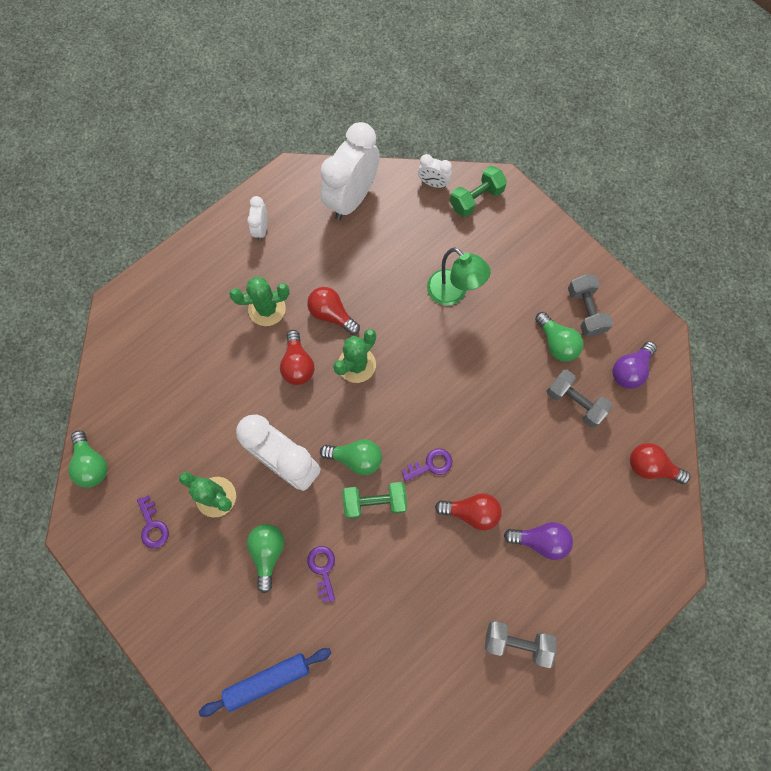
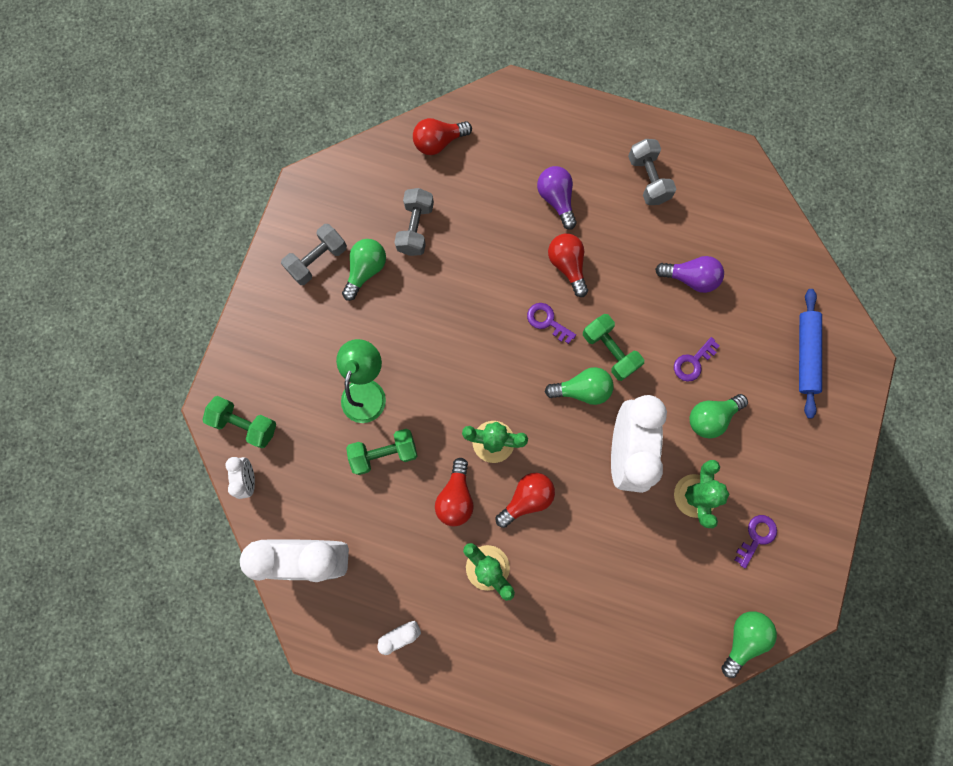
camera: 120 degrees left, 5 degrees up
blue rolling pin [199,648,331,717] -> blue rolling pin turned 60 degrees clockwise [799,289,822,419]
green light bulb [320,439,382,475] -> green light bulb turned 105 degrees clockwise [545,367,613,405]
purple light bulb [612,341,657,389] -> purple light bulb moved to [655,256,724,293]
red light bulb [630,443,690,484] -> red light bulb turned 75 degrees clockwise [413,118,472,155]
none -> green dumbbell [346,429,417,475]

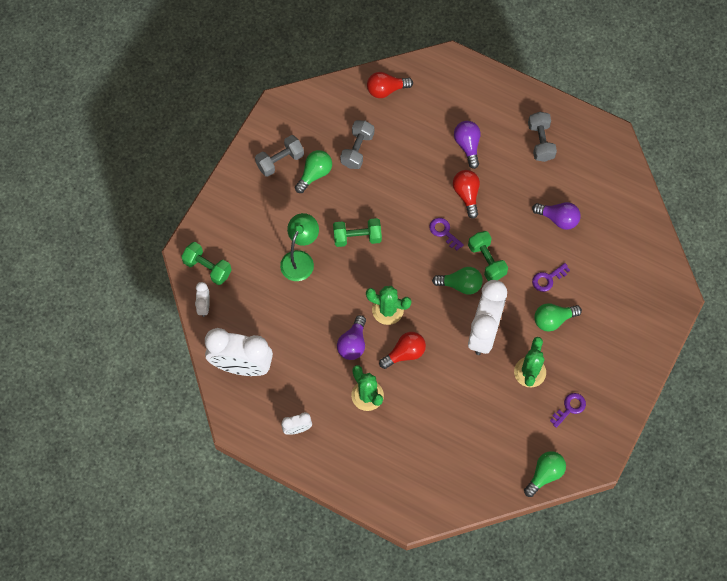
camera: 10 degrees right, 10 degrees down
green dumbbell [346,429,417,475] -> green dumbbell moved to [333,218,382,247]
red light bulb [435,458,474,526] -> purple light bulb [337,315,366,360]
blue rolling pin [799,289,822,419] -> none

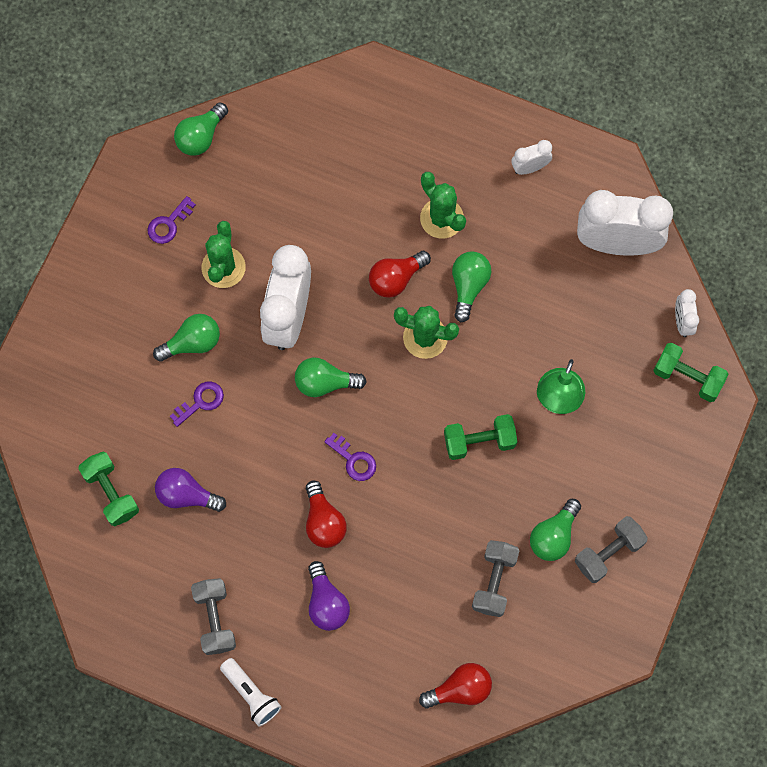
camera: 175 degrees right, 5 degrees up
purple light bulb [337,315,366,360] -> green light bulb [452,251,491,323]
green dumbbell [468,231,508,281] -> green dumbbell moved to [78,452,139,526]
none -> white flashlight [220,658,282,726]

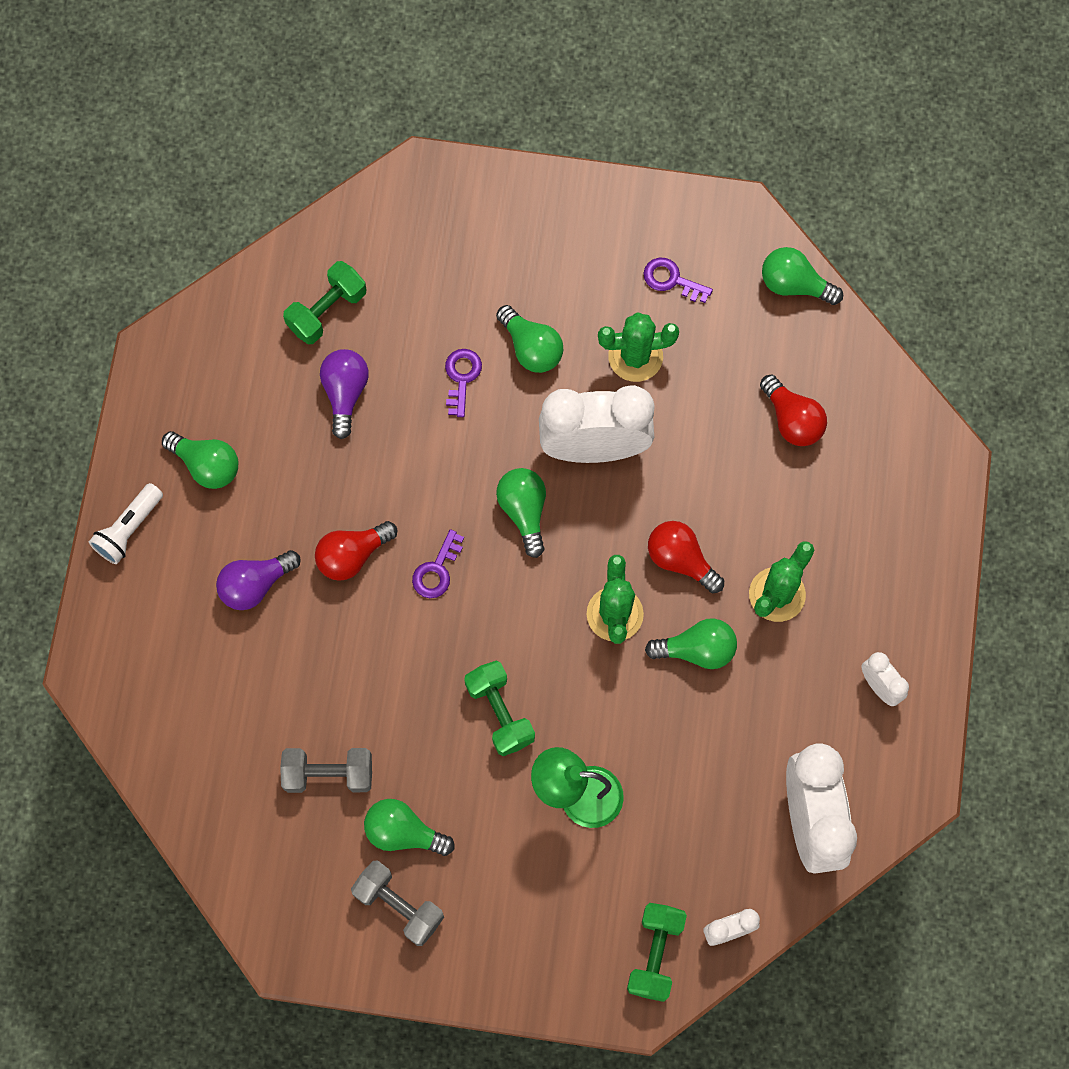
camera: 75 degrees right, 0 degrees up
purple key [170,381,224,427] -> purple key turned 120 degrees counterclockwise [445,349,482,417]
grey dumbbell [191,578,236,655] -> green light bulb [162,431,238,489]
red light bulb [419,663,492,708] -> red light bulb moved to [760,374,827,446]

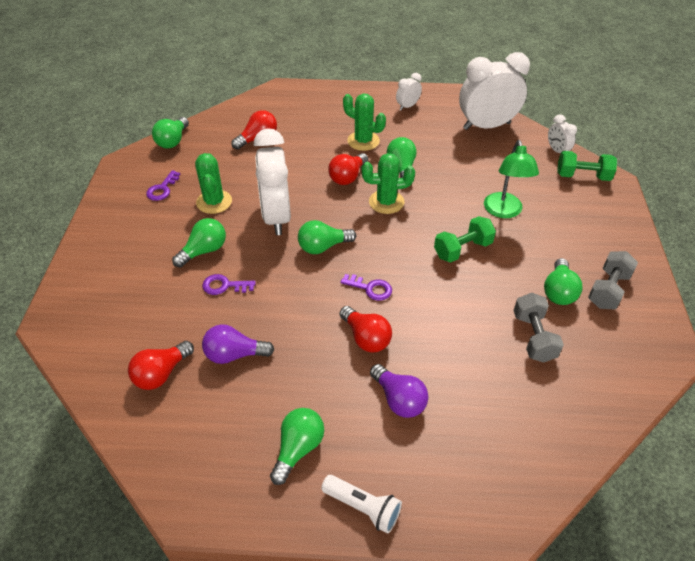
camera: 95 degrees left, 25 degrees down
green dumbbell [283,261,367,344] -> red light bulb [128,341,194,390]

